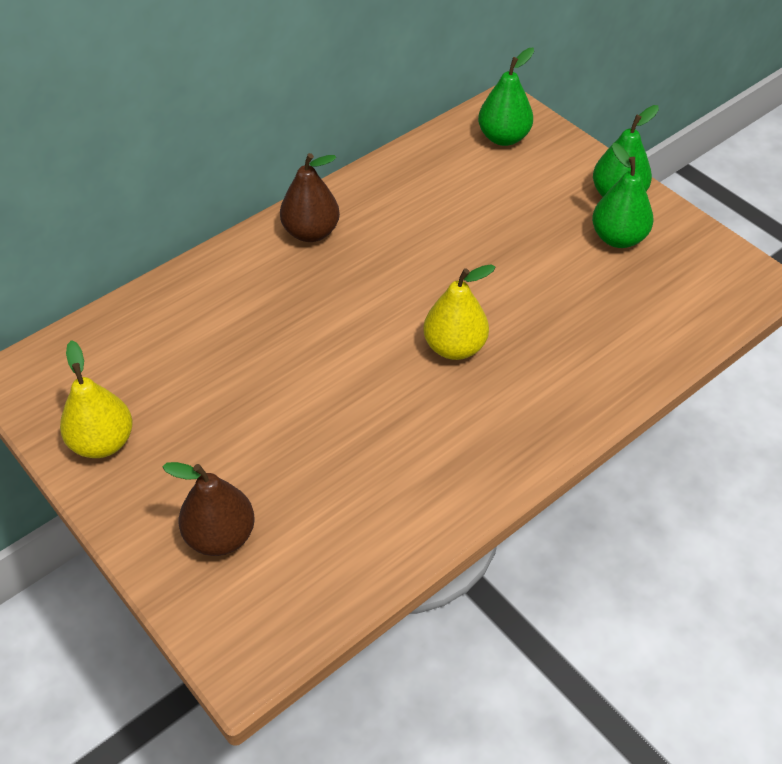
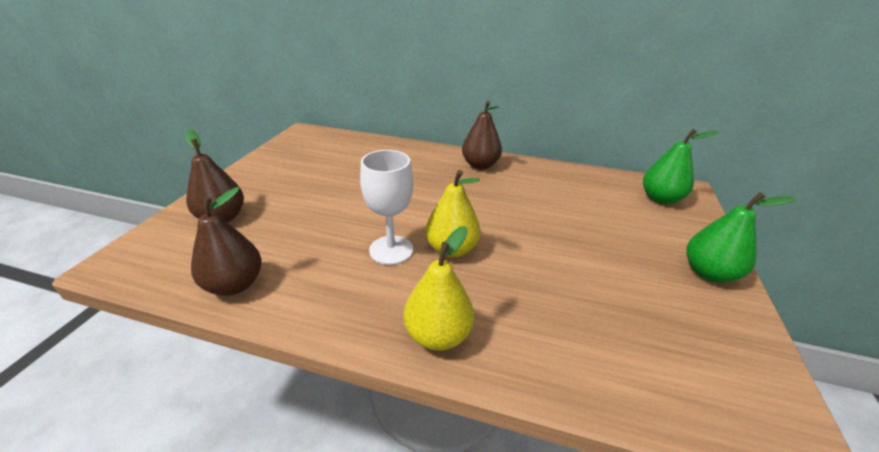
camera: 55 degrees right, 15 degrees down
yellow pear [60,340,133,458] -> yellow pear moved to [403,226,474,351]
green pear [592,143,653,248] -> none
none -> brown pear [191,187,262,296]
none -> white goblet [360,150,413,265]

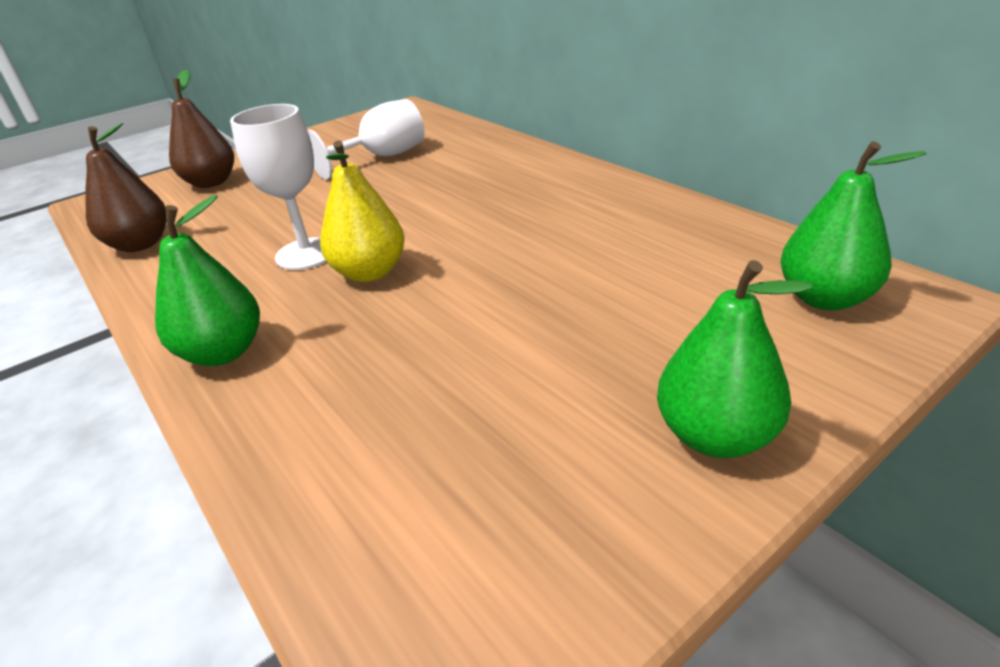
camera: 40 degrees right, 0 degrees up
yellow pear [403,226,474,351] -> green pear [155,195,260,366]
brown pear [462,100,502,169] -> none
none -> white goblet [307,99,425,180]

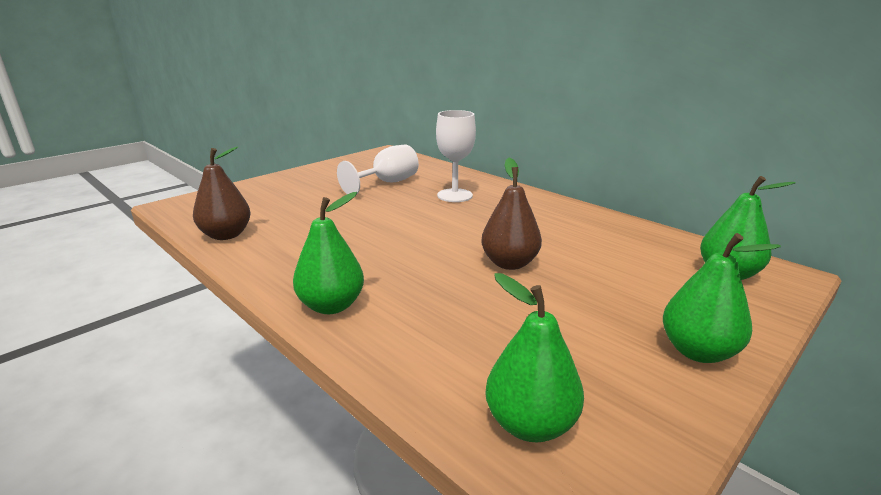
camera: 10 degrees left, 10 degrees down
brown pear [169,69,234,188] -> brown pear moved to [481,158,542,270]
white goblet [230,104,327,270] -> white goblet moved to [436,110,476,202]
yellow pear [320,141,404,282] -> none
none -> green pear [485,273,584,442]

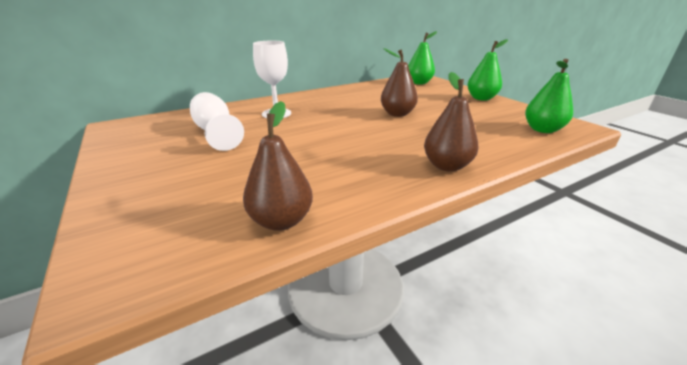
camera: 75 degrees left, 5 degrees up
green pear [293,192,364,314] -> brown pear [424,72,479,172]

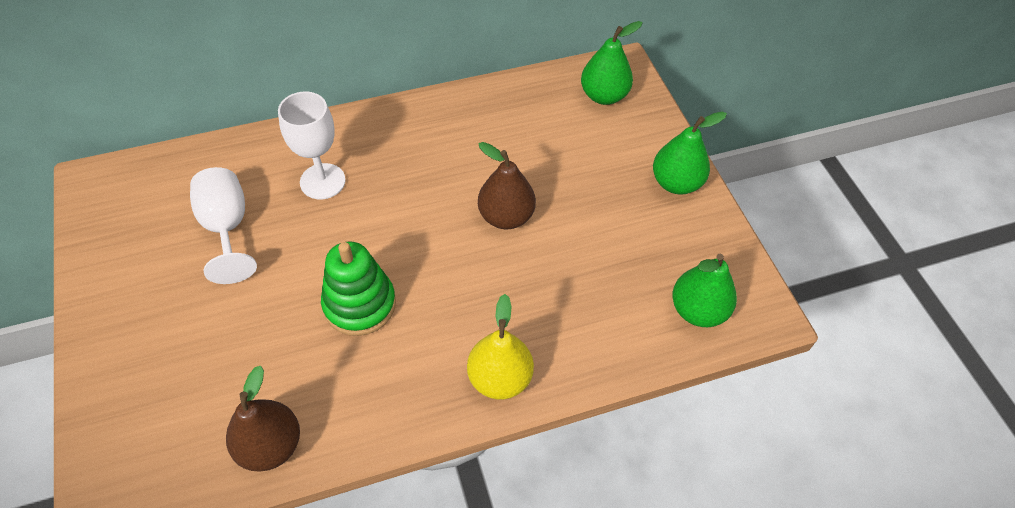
camera: 10 degrees right, 25 degrees up
brown pear [424,72,479,172] -> yellow pear [467,294,534,400]
none -> green stacking toy [321,241,396,336]

